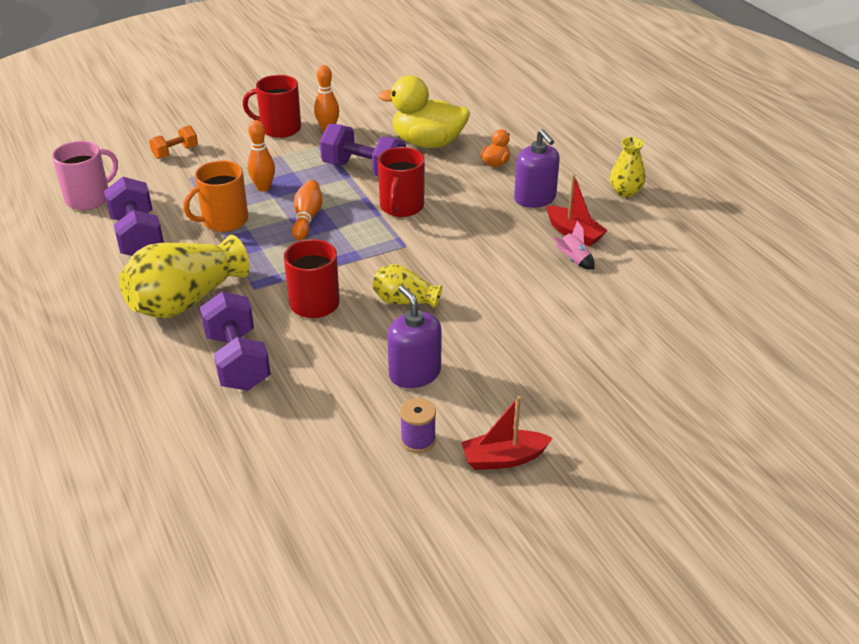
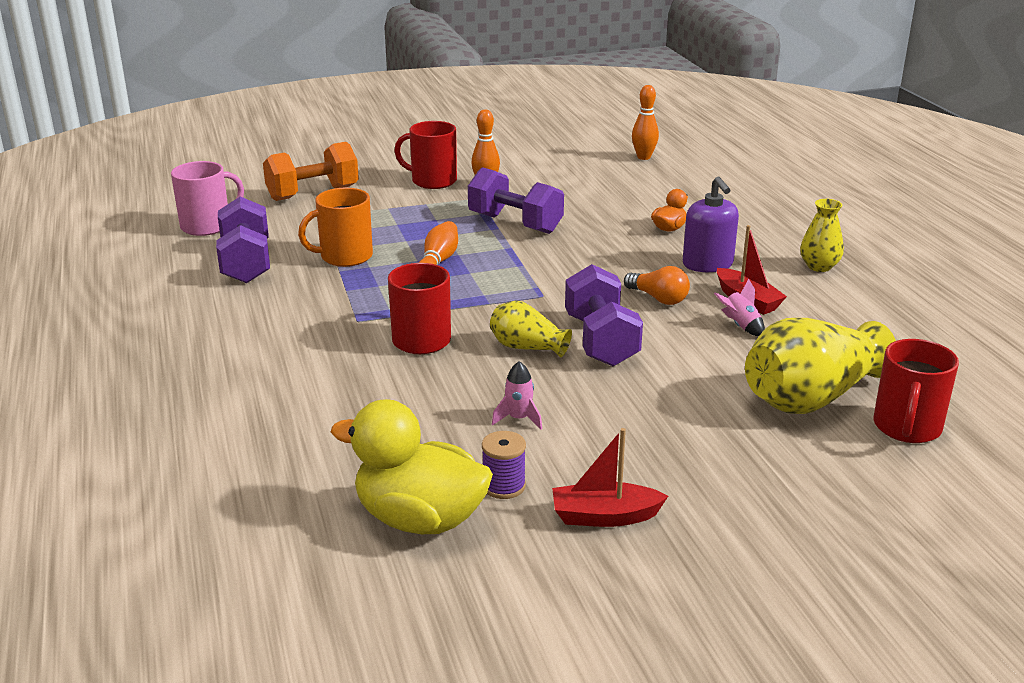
camera: 10 degrees right, 10 degrees down
yellow vase [119,235,249,319] -> yellow vase moved to [745,318,896,414]
orange dumbbell [149,125,198,159] -> orange dumbbell [263,142,359,201], size x1.78
purple dumbbell [200,291,271,391] -> purple dumbbell moved to [565,264,643,367]
orange bowling pin [247,120,275,192] -> orange bowling pin moved to [632,85,659,160]
yellow duck [378,76,470,148] -> yellow duck moved to [331,399,493,534]
red mug [378,147,425,217] -> red mug moved to [874,339,959,443]
purple soap dispenser [387,285,442,388] -> pink rocket [492,361,542,430]
none -> orange light bulb [624,266,690,305]

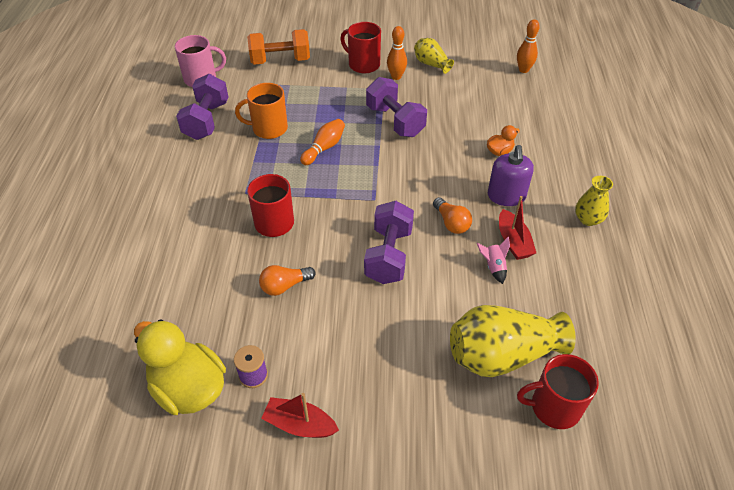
camera: 20 degrees right, 20 degrees up
yellow vase [490,301,572,358] -> yellow vase moved to [414,38,454,74]
pink rocket [492,361,542,430] -> none
red mug [874,339,959,443] -> red mug turned 45 degrees clockwise [517,354,599,429]
none -> orange light bulb [259,265,315,296]

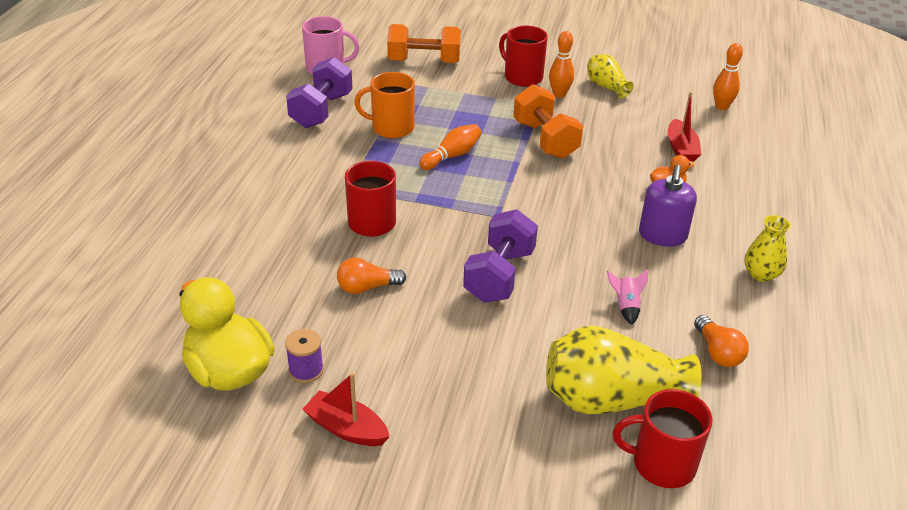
camera: 10 degrees right, 10 degrees down
purple dumbbell [366,77,427,137] -> orange dumbbell [513,84,583,159]
orange light bulb [433,197,472,234] -> orange light bulb moved to [694,315,749,367]
red boat [499,196,536,260] -> red boat moved to [668,92,701,162]

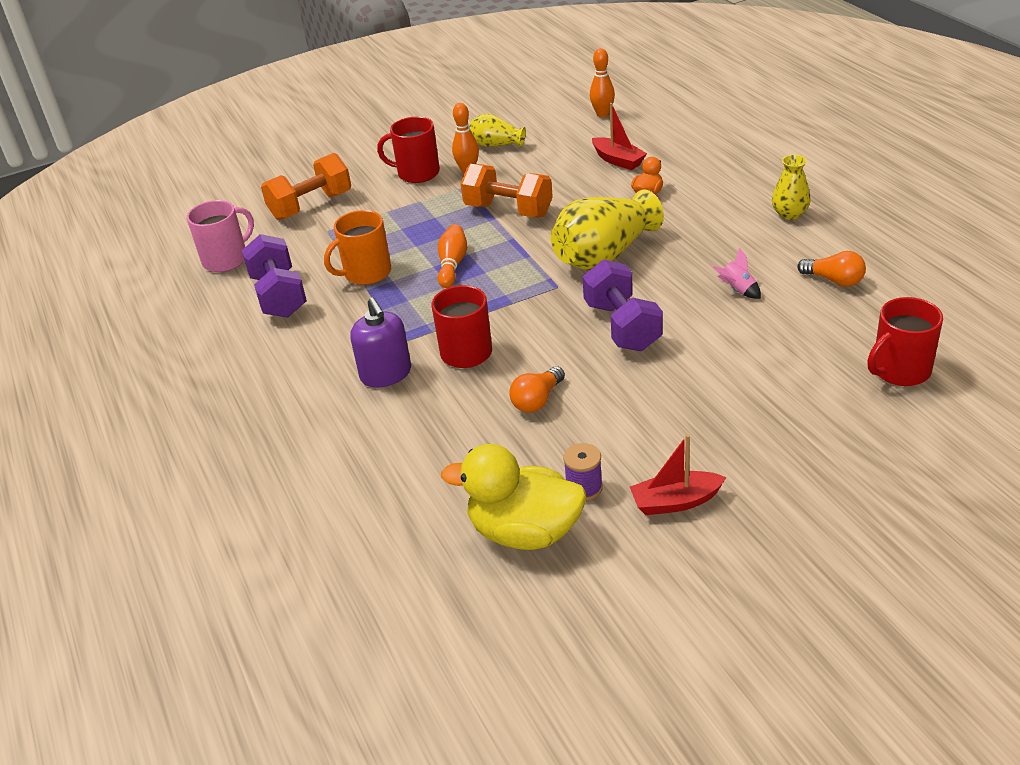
camera: 35 degrees left, 0 degrees up
yellow vase [546,325,701,414] -> yellow vase moved to [551,189,664,270]
purple soap dispenser [639,165,697,247] -> purple soap dispenser moved to [350,297,411,388]

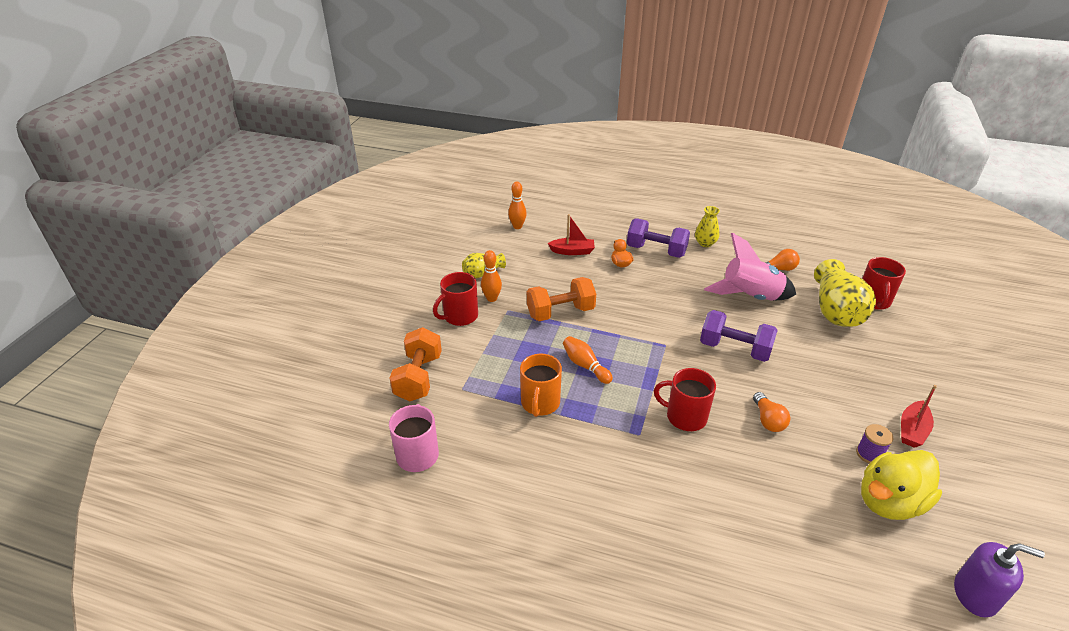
camera: 50 degrees left, 0 degrees up
purple dumbbell [242,234,307,318] -> purple dumbbell moved to [627,219,690,258]
purple soap dispenser [350,297,411,388] -> purple soap dispenser moved to [954,542,1045,617]
yellow vase [551,189,664,270] -> yellow vase moved to [814,259,876,327]
pink rocket [713,247,761,299] -> pink rocket [704,233,796,301], size x2.46

